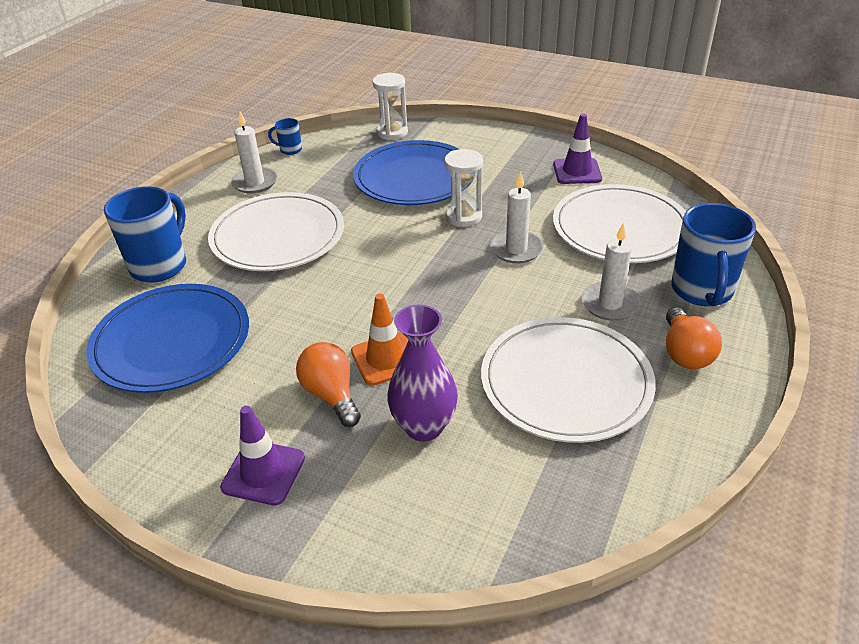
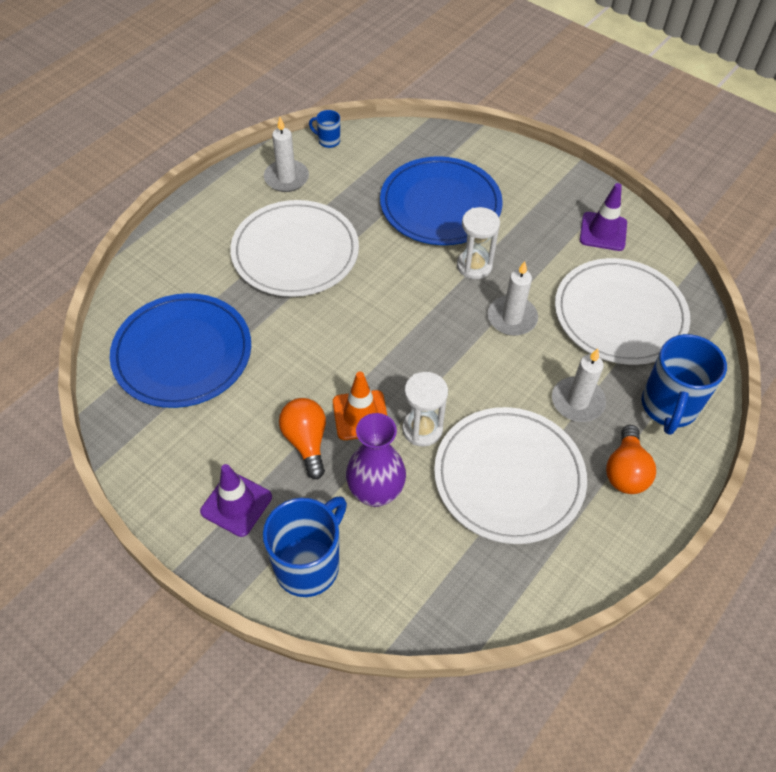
camera: 10 degrees right, 15 degrees up
blue mug [104,186,186,283] -> blue mug moved to [263,496,347,597]
white hourglass [372,73,408,140] -> white hourglass moved to [402,372,448,447]

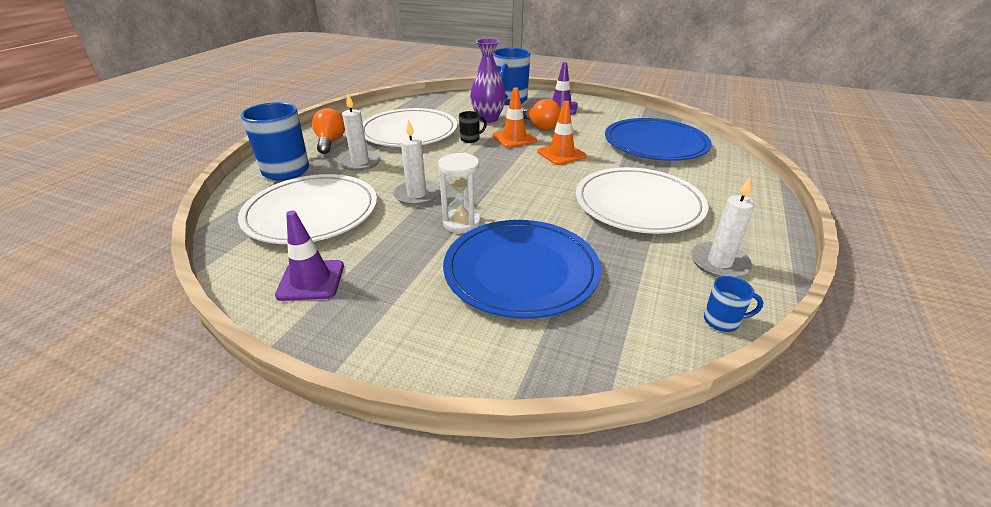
camera: 165 degrees right, 20 degrees down
white hourglass [402,372,448,447] -> black mug [459,111,487,143]
none -> orange traffic cone [537,101,587,165]

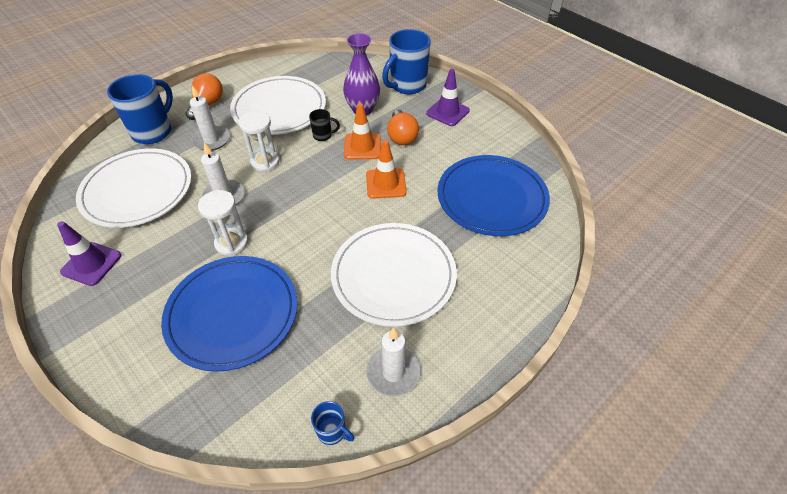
camera: 25 degrees right, 15 degrees up
none -> white hourglass [239,111,280,172]

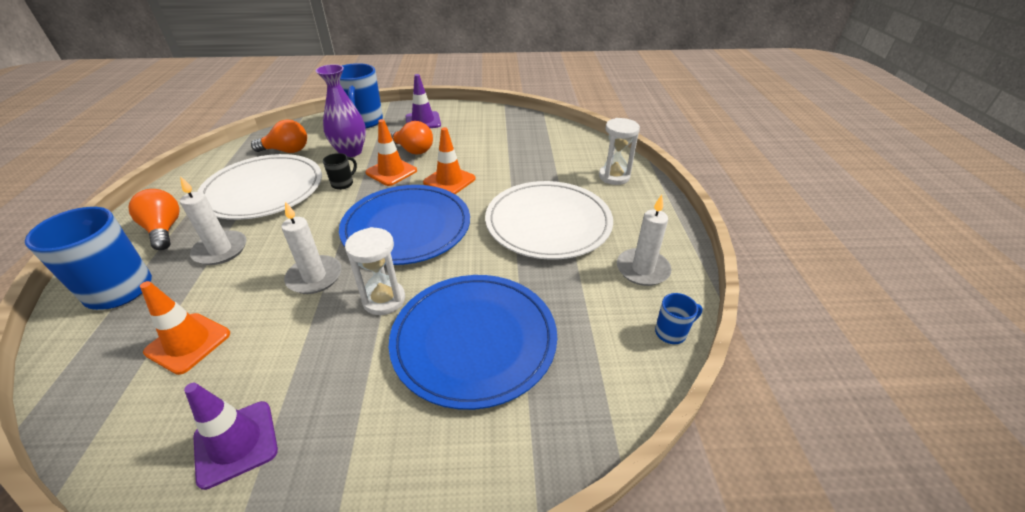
camera: 50 degrees left, 10 degrees down
white plate [76,148,192,228] -> orange traffic cone [140,281,230,375]
white hourglass [239,111,280,172] -> white hourglass moved to [599,118,640,185]
blue plate [438,155,550,236] -> blue plate moved to [339,185,470,265]
none -> orange light bulb [251,119,307,153]

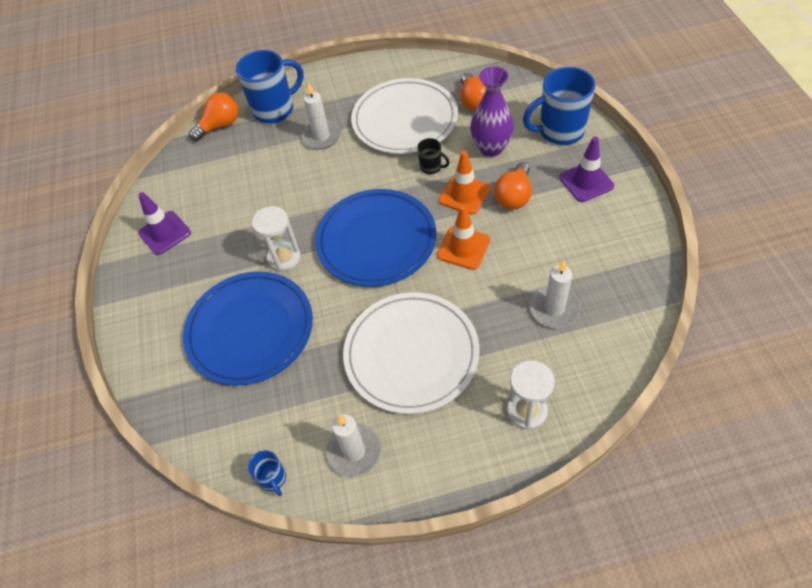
camera: 85 degrees right, 15 degrees up
orange light bulb [129,189,180,250] -> orange light bulb moved to [189,93,239,141]
orange traffic cone [140,281,230,375] -> none
white candle [281,202,341,294] -> white candle moved to [530,260,581,328]

